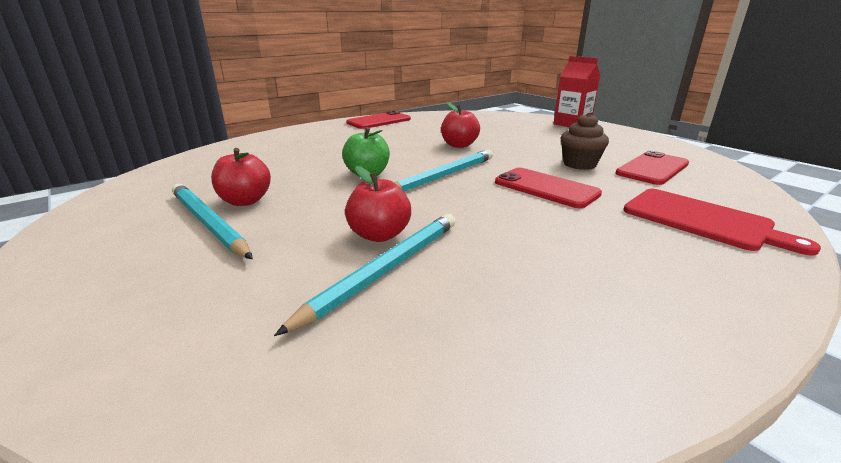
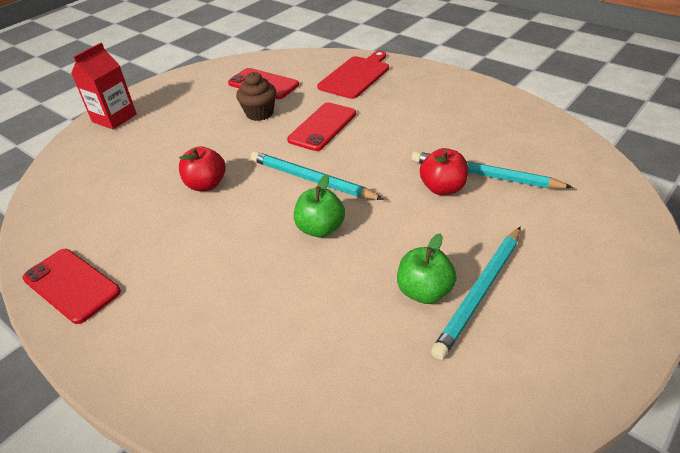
camera: 100 degrees left, 15 degrees up
red apple [211,148,271,206] -> green apple [397,233,457,304]

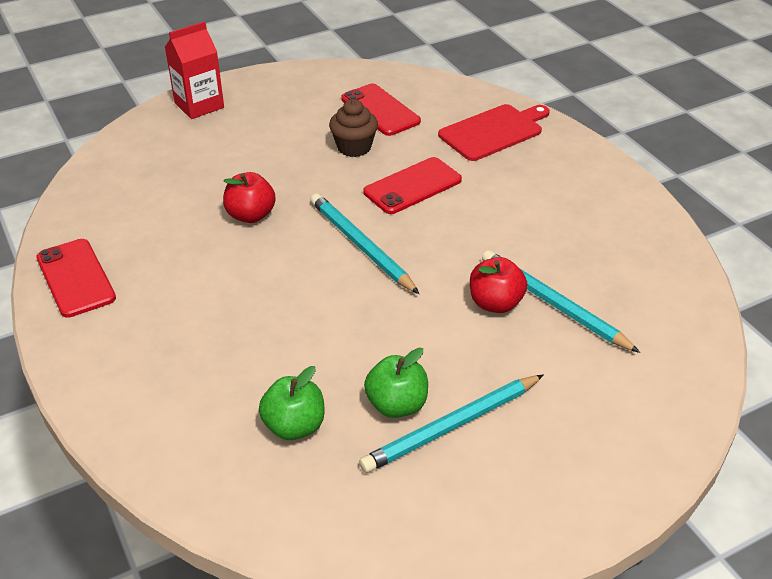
camera: 20 degrees right, 0 degrees up
green apple [294,175,345,238] -> green apple moved to [259,366,325,440]

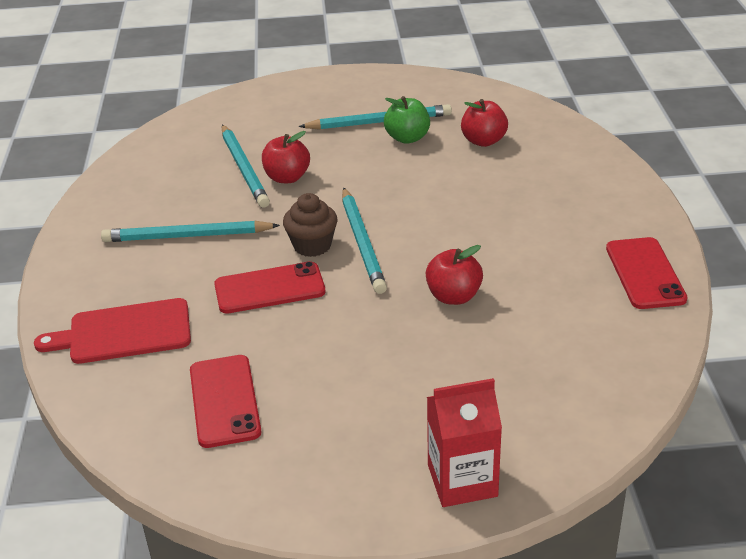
camera: 155 degrees left, 5 degrees down
green apple [259,366,325,440] -> red apple [461,99,508,147]
brown cupcake [329,99,378,157] -> brown cupcake moved to [283,193,338,257]
none -> turquoise pencil [101,221,280,242]

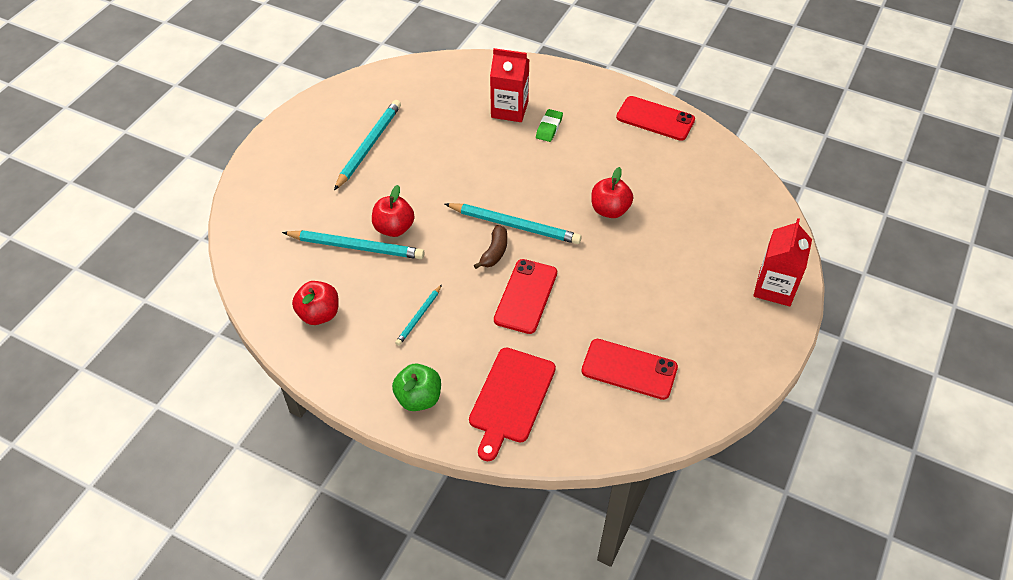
camera: 60 degrees left, 15 degrees up
turquoise pencil [101,221,280,242] -> turquoise pencil [395,285,442,346], size x0.54
brown cupcake [283,193,338,257] -> brown banana [474,225,507,269]
green apple [384,96,430,144] -> green apple moved to [392,364,441,411]
red apple [461,99,508,147] -> red apple moved to [292,281,339,325]
none -> red carton [490,48,529,122]
none -> green eraser [536,109,563,142]

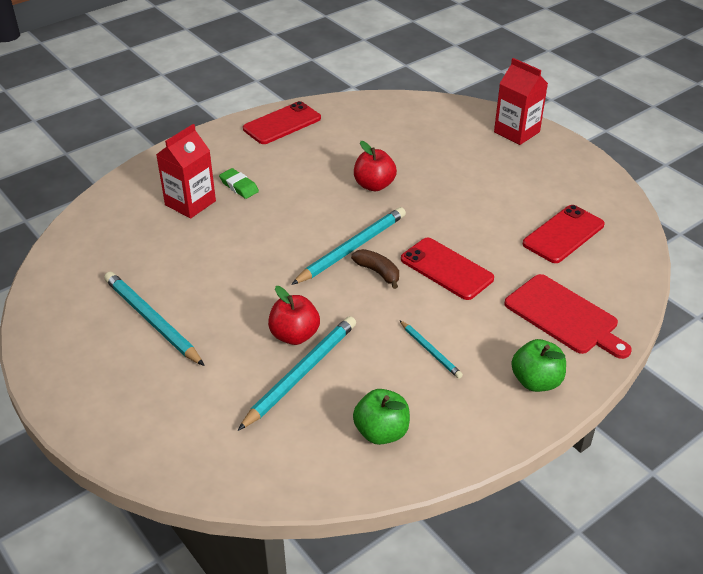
camera: 65 degrees left, 10 degrees down
red apple [292,281,339,325] -> green apple [353,389,410,445]

